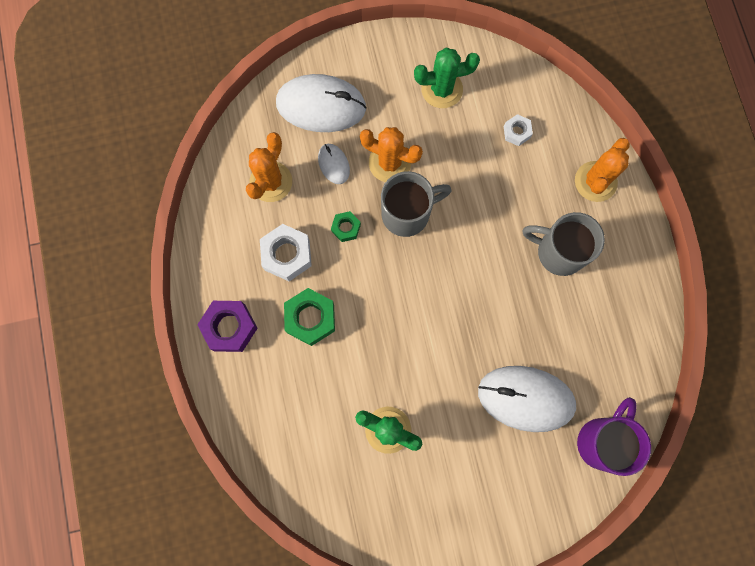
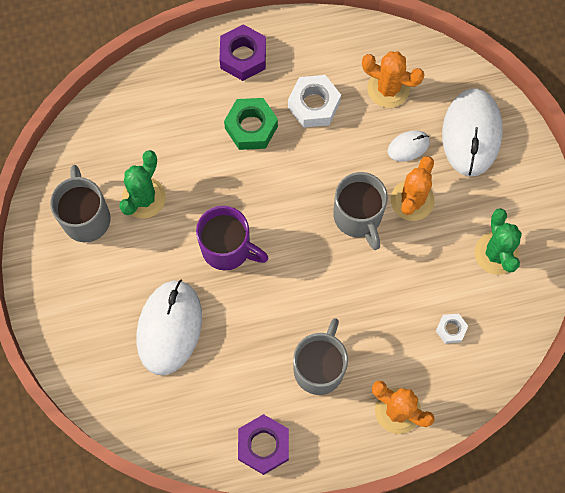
camera: 90 degrees right, 5 degrees down
green nut [331,211,361,242] -> none
purple mug [577,397,651,476] -> purple mug moved to [196,206,269,270]
none -> grey mug [50,165,111,243]
none -> purple nut [238,414,289,475]

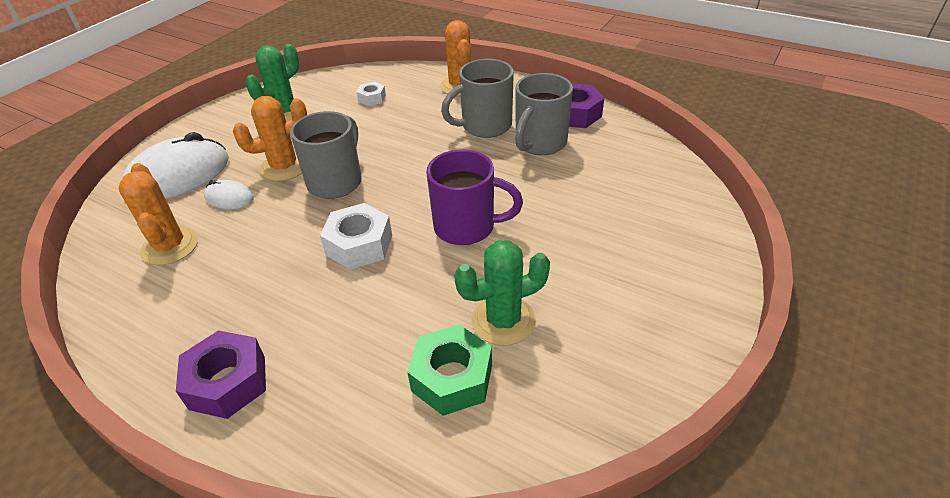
camera: 135 degrees left, 30 degrees down
grey mug [50,165,111,243] -> grey mug moved to [515,73,573,155]
white mouse [137,280,202,375] -> none
purple mug [196,206,269,270] -> purple mug turned 120 degrees clockwise [426,150,523,245]
green nut [224,98,278,150] -> green nut moved to [407,325,492,416]
white nut [288,75,341,128] -> white nut moved to [320,203,392,270]

